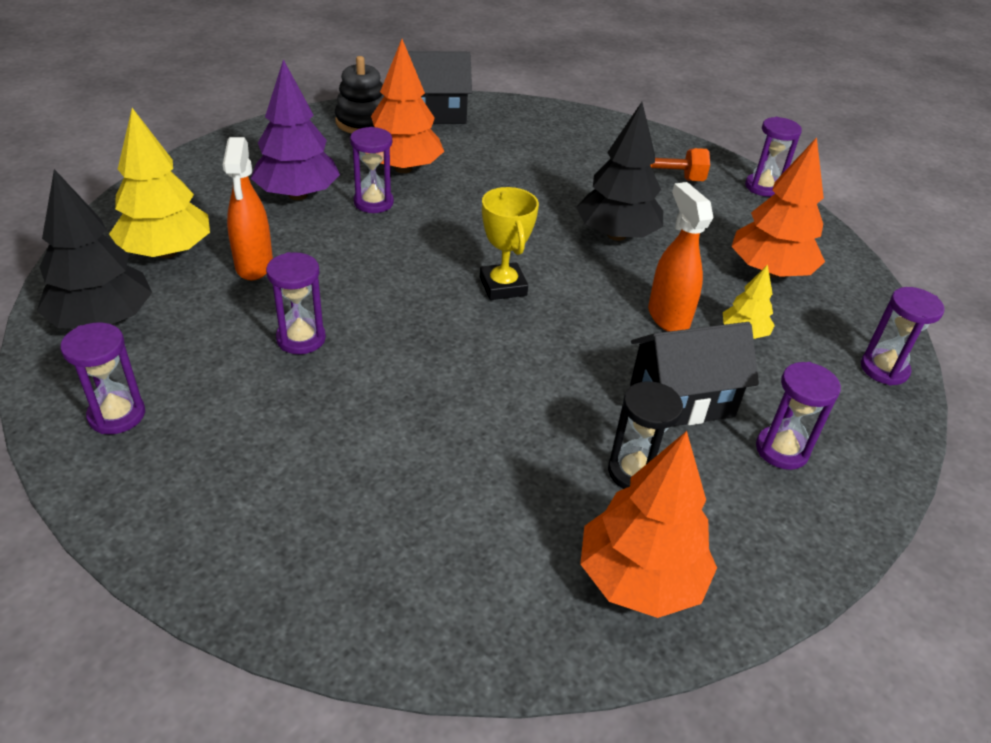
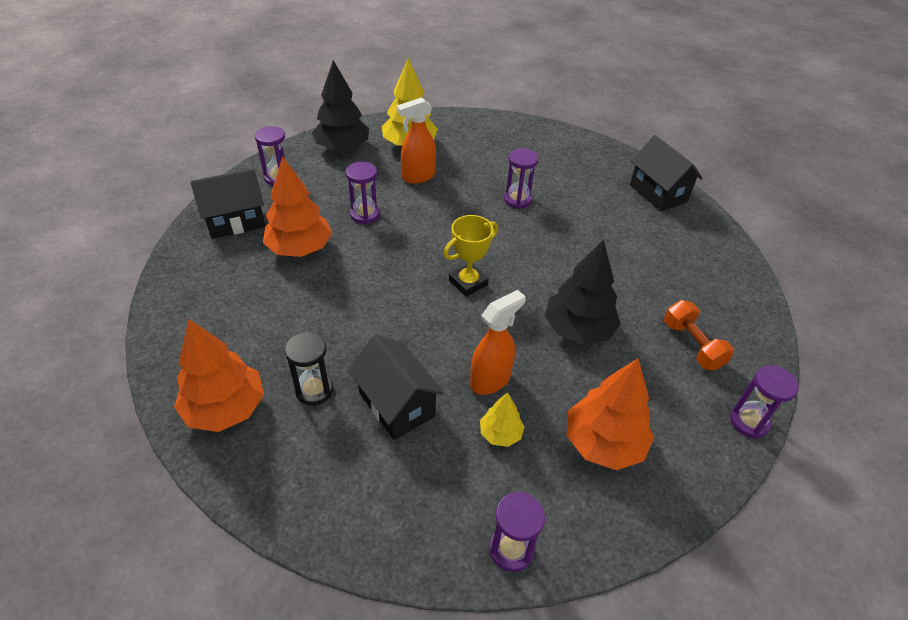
camera: 70 degrees right, 5 degrees up
purple tree [251,59,340,200] -> none
black stacking toy [335,56,384,133] -> none
orange tree [371,39,444,173] -> orange tree moved to [263,156,333,257]
purple hourglass [756,362,841,470] -> none
none -> black house [190,169,266,239]

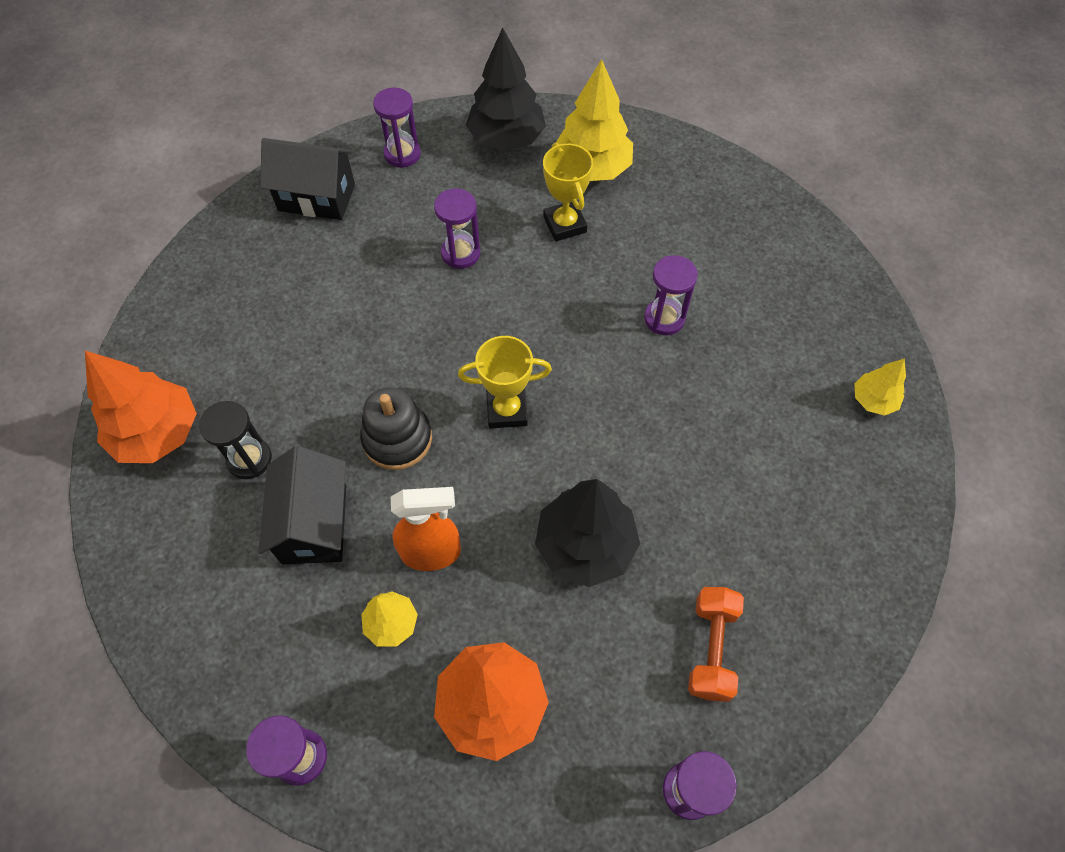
camera: 35 degrees right, 15 degrees up
orange tree [263,156,333,257] -> none
orange spray bottle [397,97,436,184] -> yellow trophy [543,143,593,241]
black house [630,135,703,212] -> yellow tree [854,358,906,416]
none -> black stacking toy [360,387,432,470]

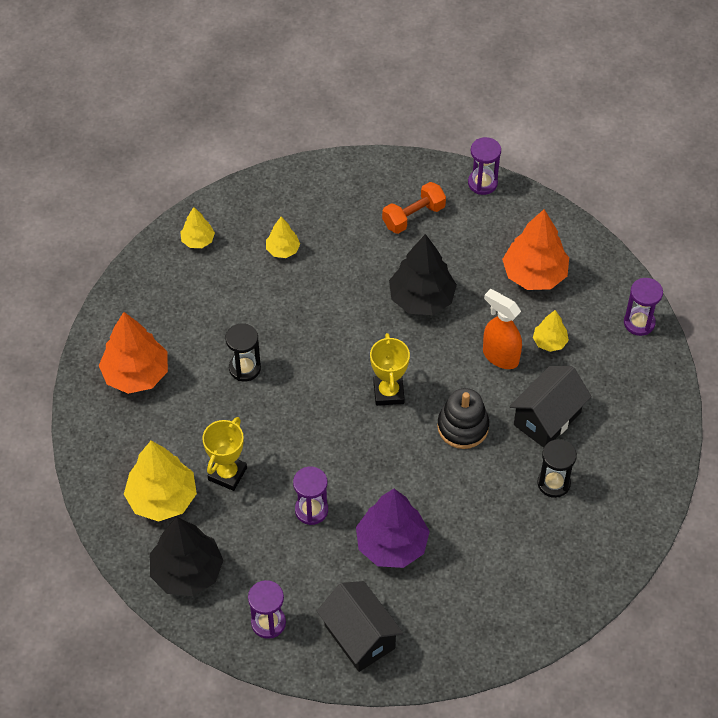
camera: 135 degrees left, 5 degrees down
orange tree [85,351,197,463] -> orange tree moved to [99,312,168,394]
yellow trophy [458,336,552,429] -> yellow trophy turned 45 degrees clockwise [370,333,410,406]
purple hourglass [644,255,698,335] -> black hourglass [226,323,261,382]
none -> yellow tree [266,217,300,258]
none -> purple tree [356,489,430,568]

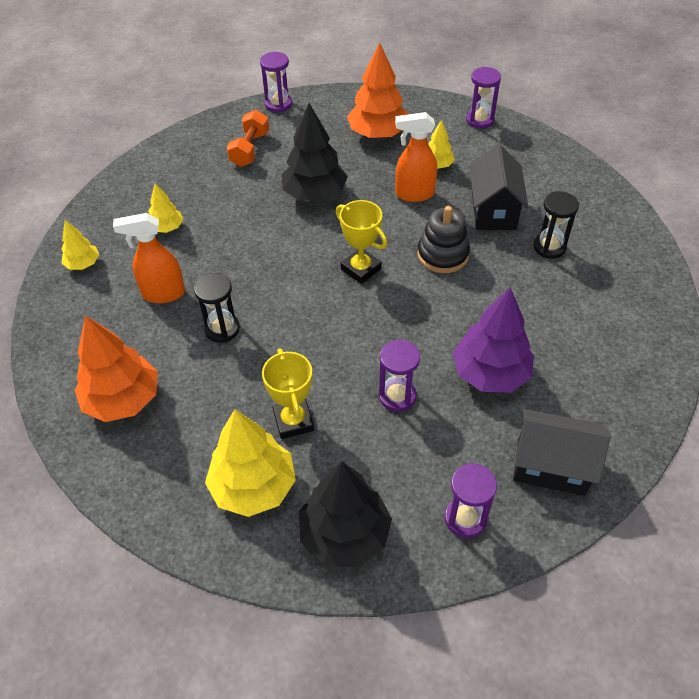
camera: 40 degrees left, 5 degrees down
none -> orange spray bottle [113,213,185,303]

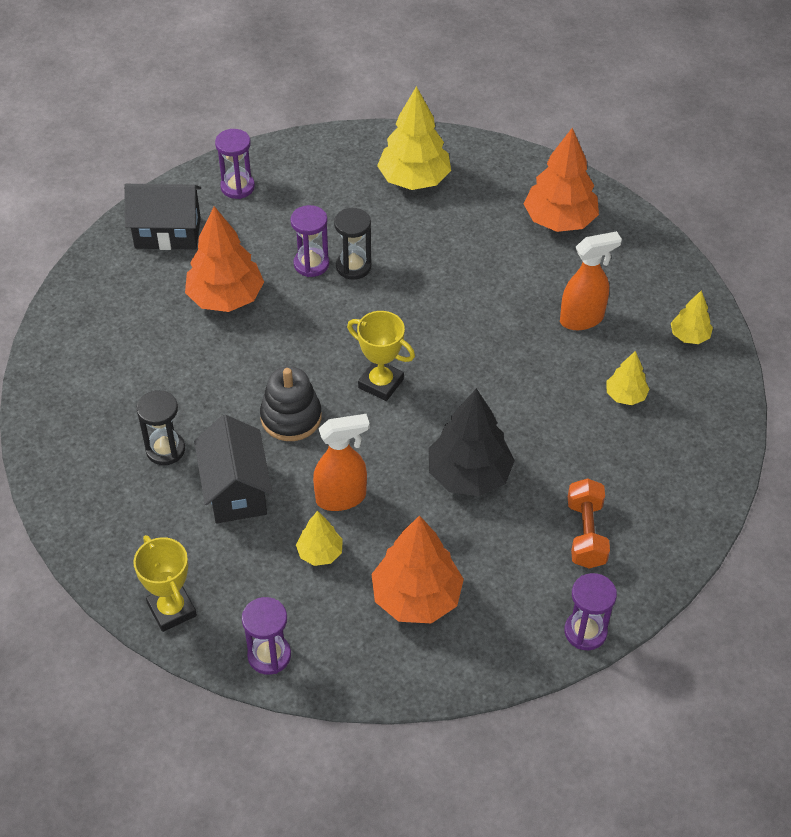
camera: 165 degrees right, 0 degrees up
black hourglass [194,273,240,343] -> black hourglass moved to [334,208,372,280]
yellow trophy [262,349,314,439] -> yellow trophy moved to [133,535,197,632]
black tree [299,461,392,567] -> none
purple tree [453,288,534,393] -> orange tree [185,206,264,312]

